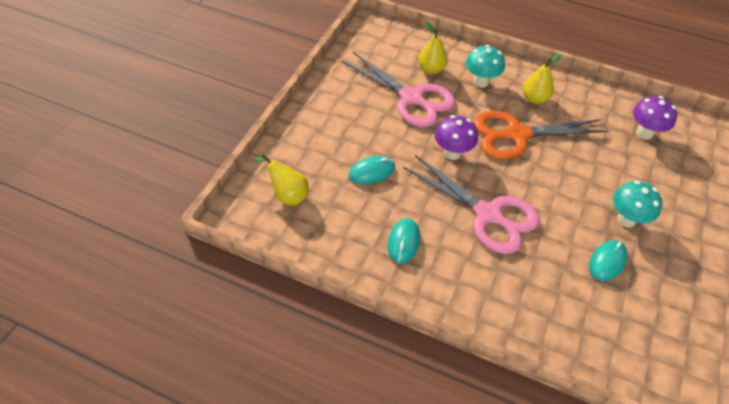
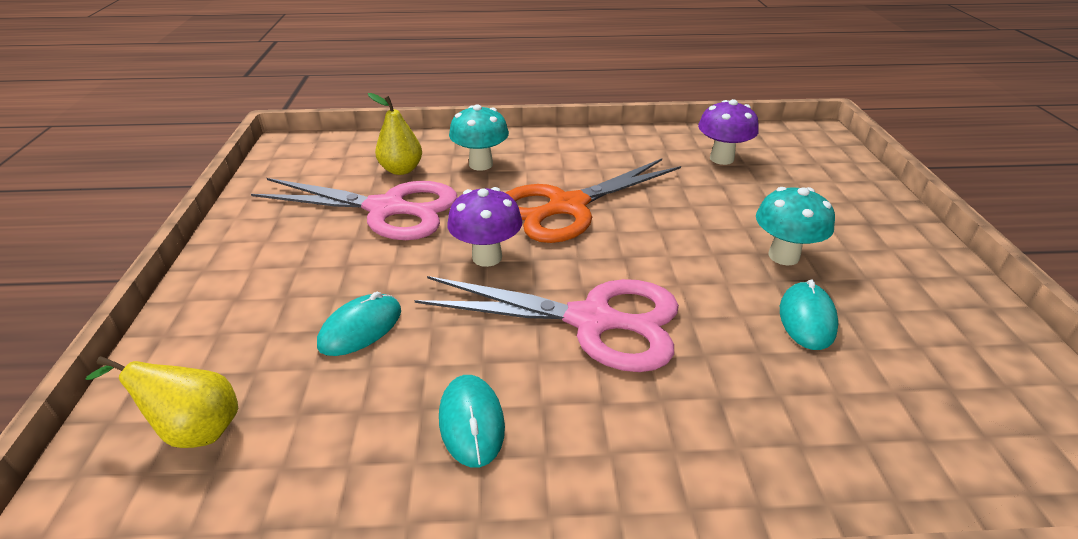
camera: 25 degrees left, 15 degrees down
yellow pear [523,54,562,104] -> none

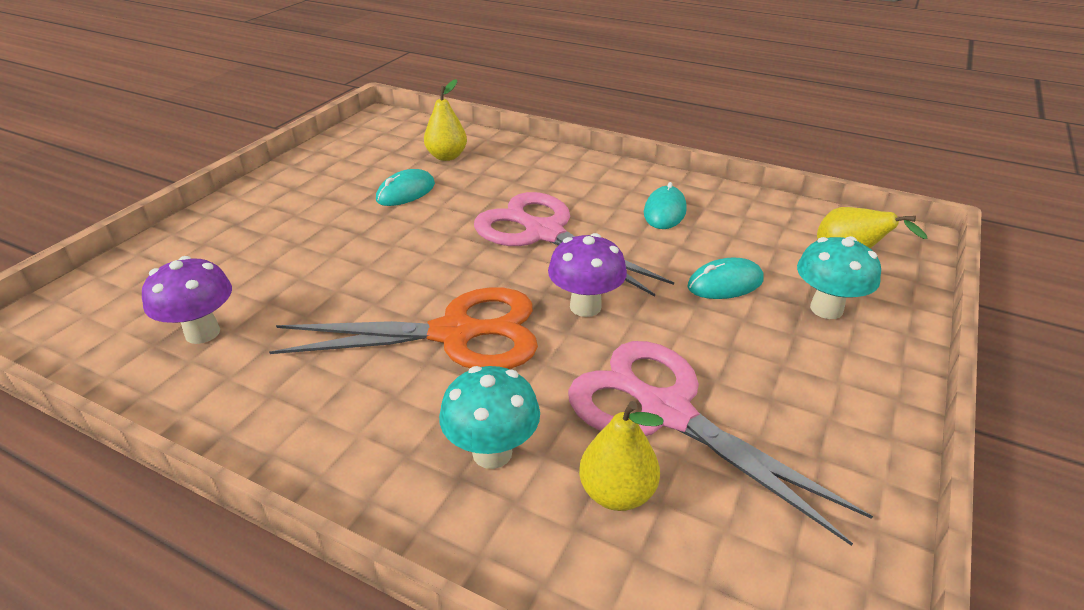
camera: 150 degrees left, 0 degrees up
turquoise mushroom [756,187,835,266] -> turquoise mushroom moved to [797,236,881,319]
none -> yellow pear [424,79,467,161]

